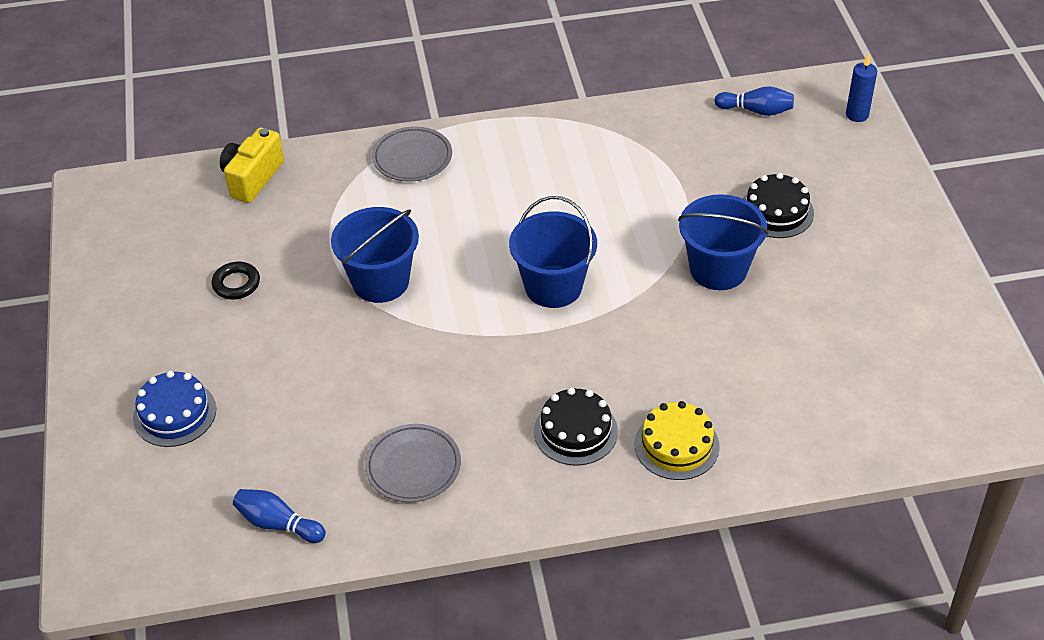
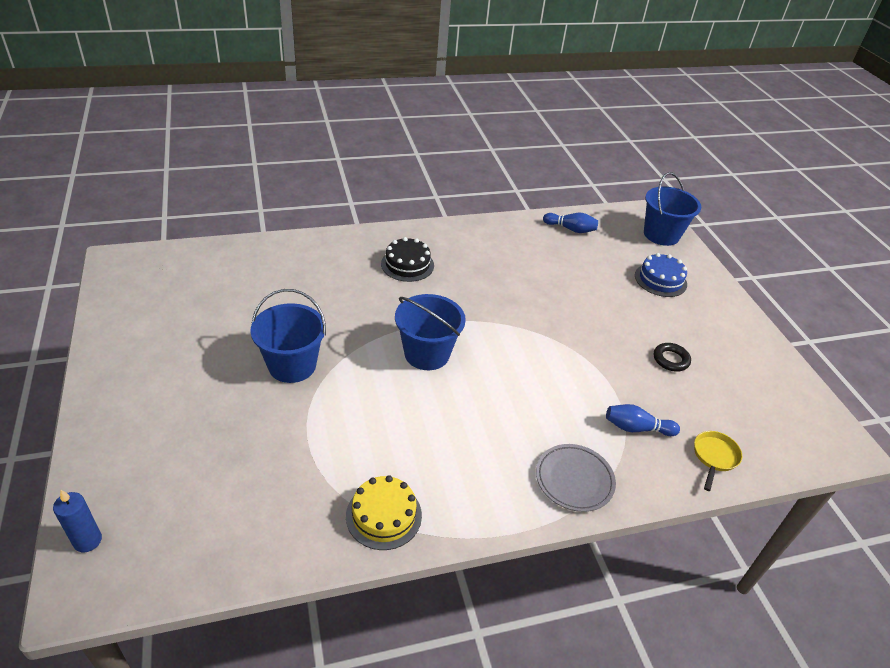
camera: 170 degrees right, 5 degrees down
yellow camera [220,127,284,203] -> yellow pan [694,431,742,491]
blue bucket [331,207,419,303] -> blue bucket moved to [644,172,701,246]
grey plate [365,424,461,502] -> none
yellow cake [635,401,720,480] -> yellow cake moved to [346,475,422,550]
blue bowling pin [714,86,794,116] -> blue bowling pin moved to [606,404,680,436]
black cake [743,173,814,238] -> none

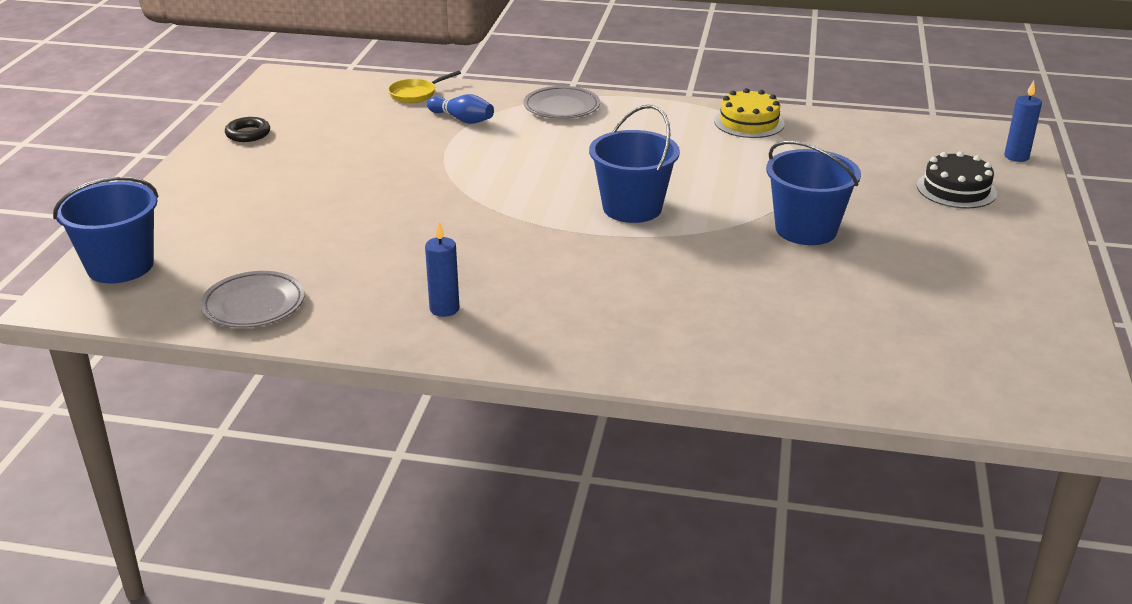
camera: 150 degrees left, 10 degrees down
black cake [381,237,434,282] -> black cake moved to [917,151,997,208]
blue bowling pin [543,213,598,233] -> grey plate [200,271,305,328]
blue cake [635,253,687,297] -> none
black ring [654,343,691,372] -> black ring moved to [225,117,270,142]
none -> blue candle [425,222,459,317]

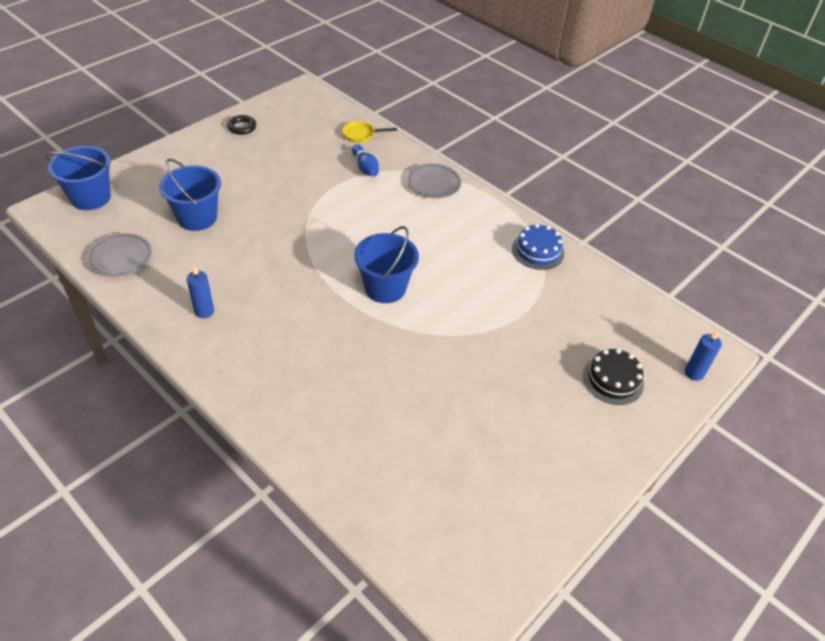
camera: 30 degrees right, 15 degrees up
yellow cake [714,88,785,138] -> blue cake [512,224,564,270]
blue bucket [766,141,861,245] -> blue bucket moved to [159,159,221,231]

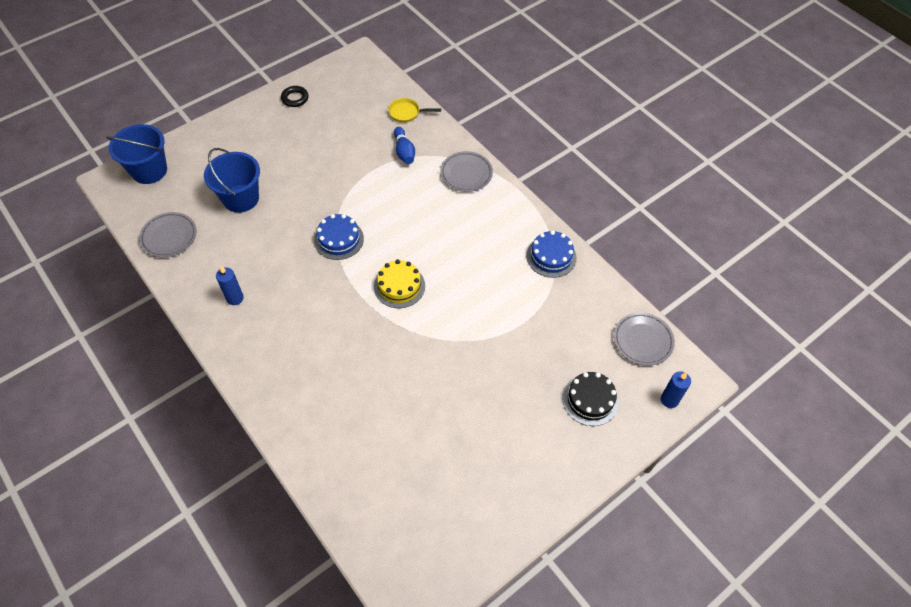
camera: 10 degrees right, 10 degrees up
blue bucket [354,226,419,303] -> yellow cake [374,260,425,308]
none -> blue cake [314,214,364,260]
none -> grey plate [614,312,675,366]

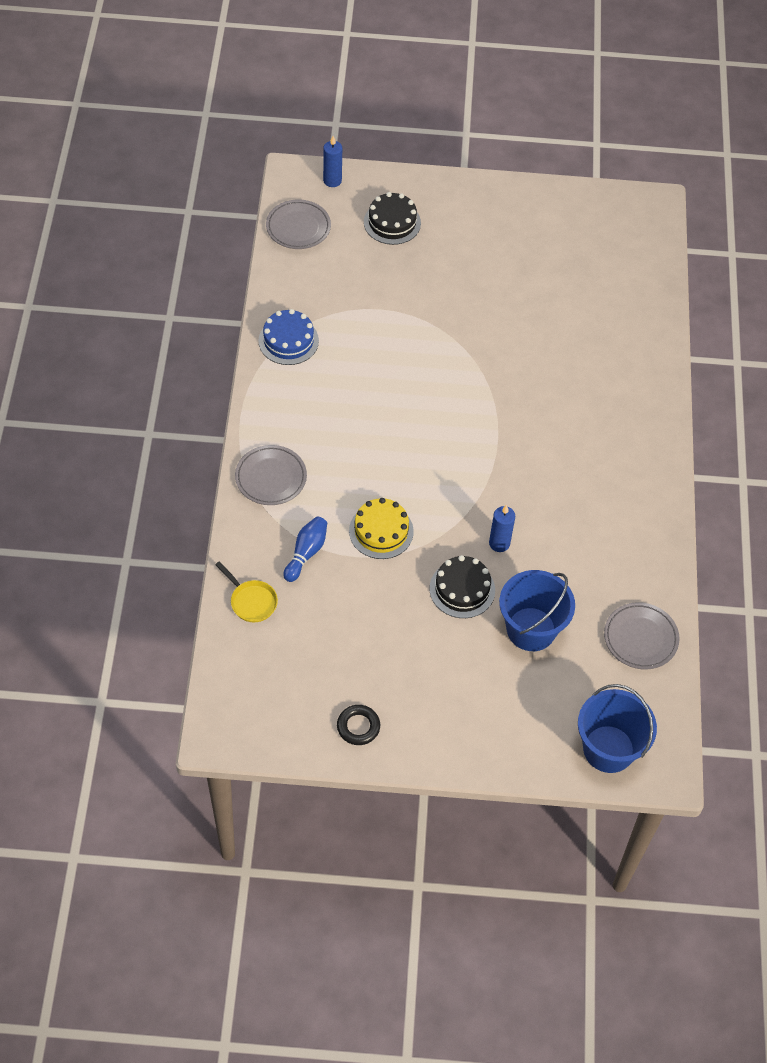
camera: 140 degrees left, 0 degrees up
blue candle [216,266,244,305] -> blue candle moved to [489,505,515,552]
blue cake [314,214,364,260] -> none
yellow cake [374,260,425,308] -> yellow cake moved to [349,498,414,559]
none -> black cake [430,555,495,618]

